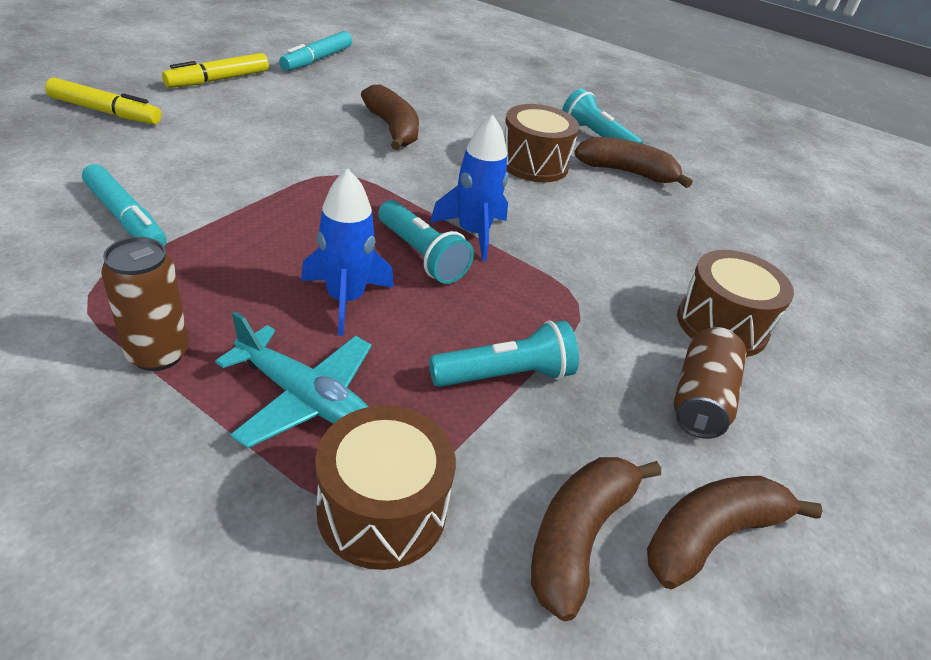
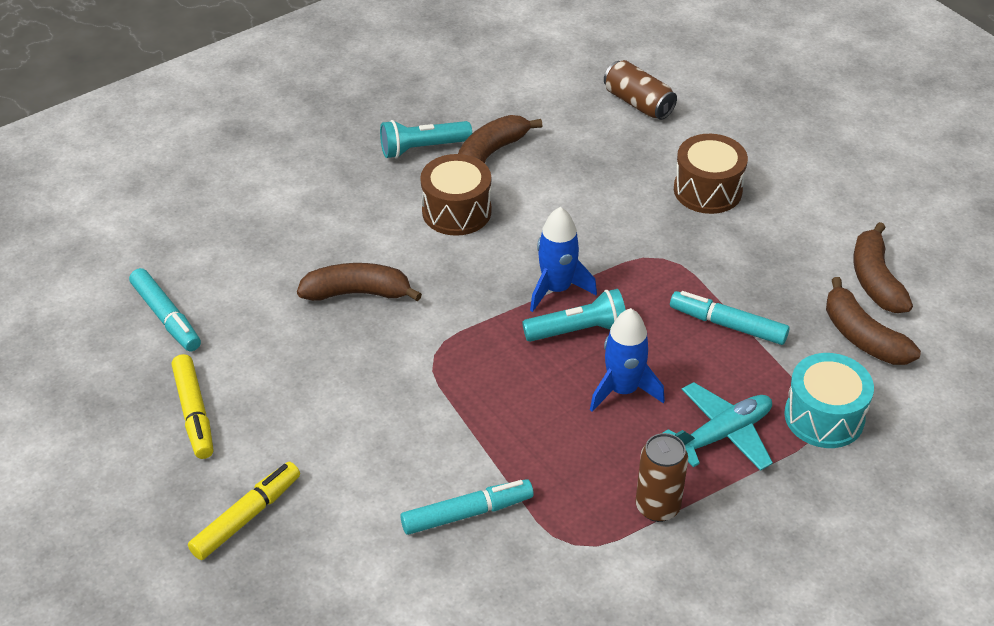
camera: 60 degrees left, 5 degrees up
brown drum [315,405,456,570] -> turquoise drum [784,353,874,448]
turquoise flashlight [429,320,579,387] -> turquoise marker [670,291,789,345]
brown can [674,327,747,439] -> brown can moved to [604,60,677,120]

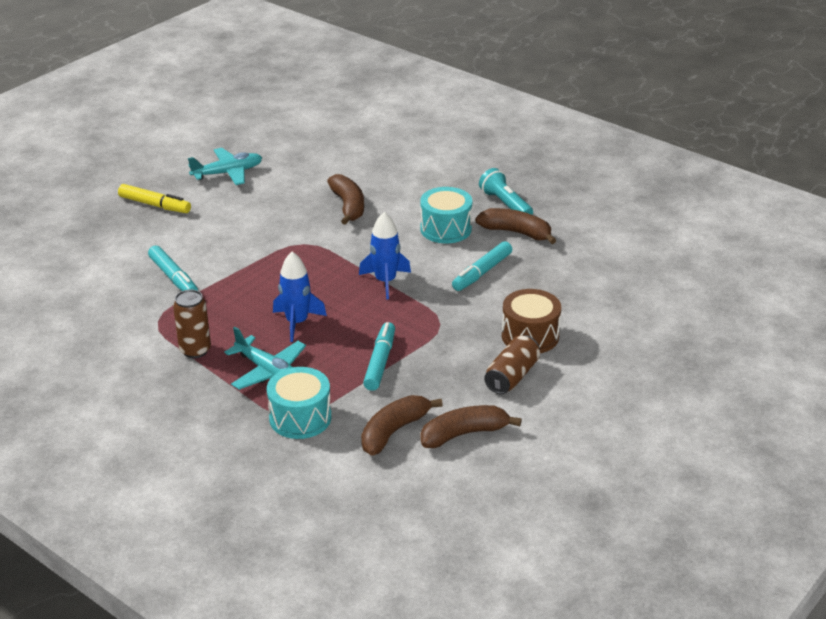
camera: 75 degrees right, 10 degrees down
turquoise marker [129,268,201,351] -> turquoise marker moved to [452,241,512,291]
yellow marker [172,354,214,459] -> turquoise plane [188,148,262,185]
brown drum [420,154,492,236] -> turquoise drum [420,187,472,243]
turquoise flashlight [522,289,626,342] -> none
brown can [604,60,677,120] -> brown can moved to [484,335,540,394]

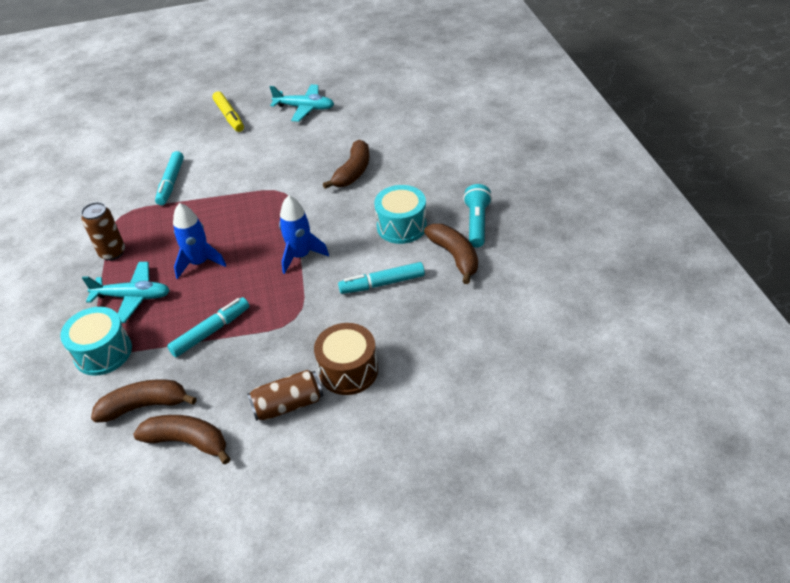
camera: 40 degrees right, 10 degrees up
turquoise plane [224,327,306,390] -> turquoise plane turned 75 degrees counterclockwise [82,262,170,323]

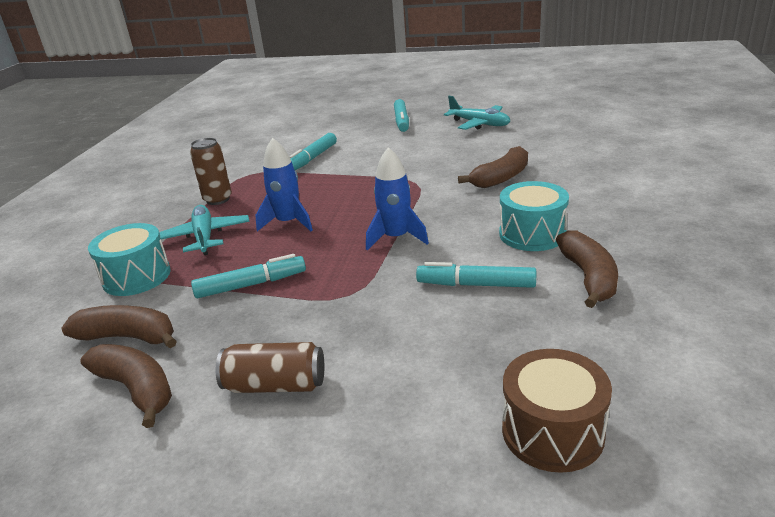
camera: 25 degrees right, 15 degrees down
turquoise plane [82,262,170,323] -> turquoise plane turned 135 degrees counterclockwise [159,205,250,255]
yellow marker [213,91,244,132] -> turquoise marker [394,99,409,132]
brown drum [314,323,378,395] -> brown drum moved to [502,349,612,473]
turquoise flashlight [463,184,492,248] -> none

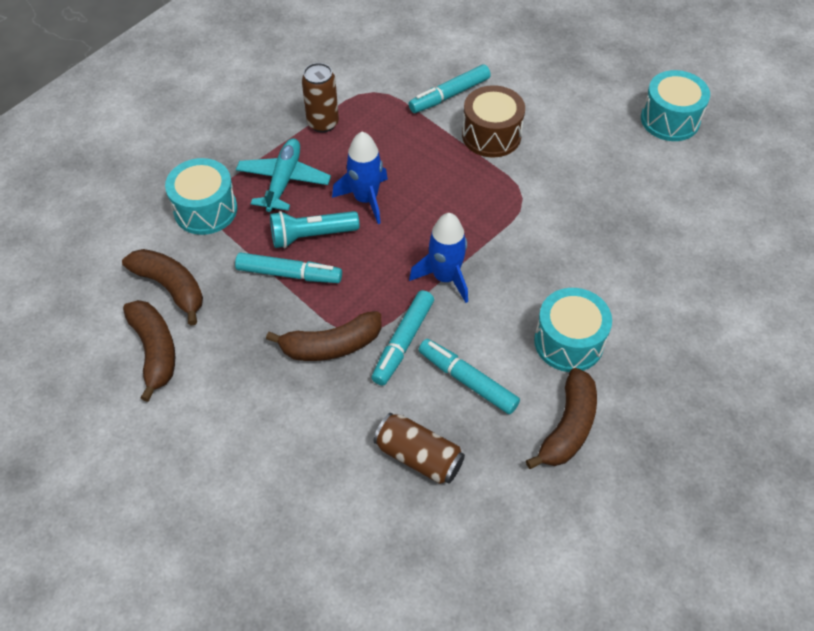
camera: 25 degrees right, 25 degrees up
brown can [216,342,324,393] -> brown can moved to [374,413,465,484]
turquoise marker [394,99,409,132] -> turquoise marker moved to [371,290,434,386]
turquoise plane [444,96,510,130] -> turquoise drum [641,70,710,141]
brown banana [458,146,528,188] -> brown banana moved to [266,311,381,361]
brown drum [502,349,612,473] -> brown drum moved to [462,85,525,158]
none -> turquoise flashlight [270,211,360,248]

